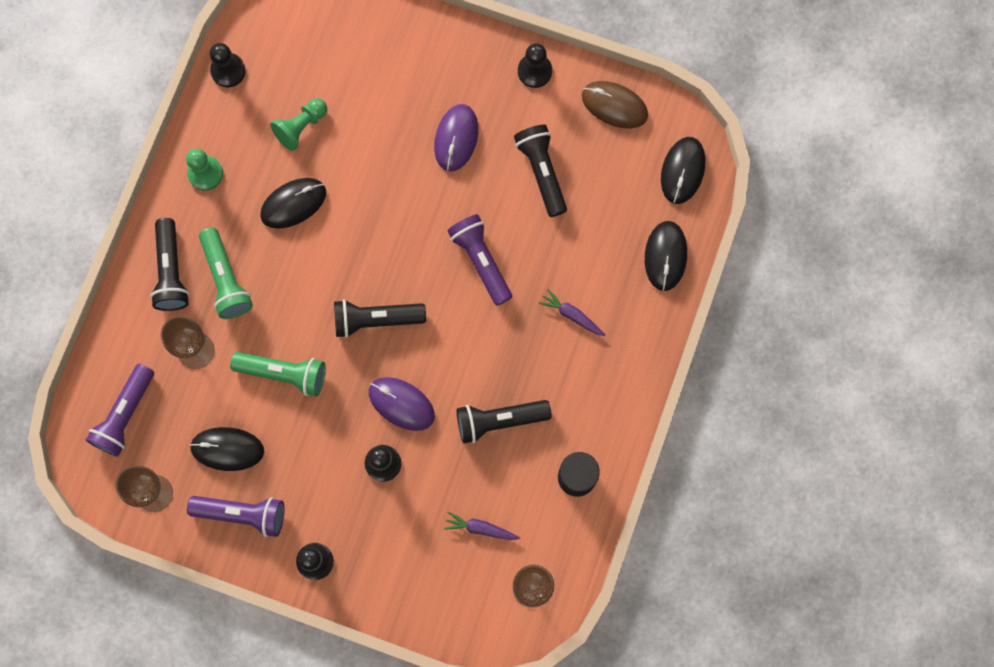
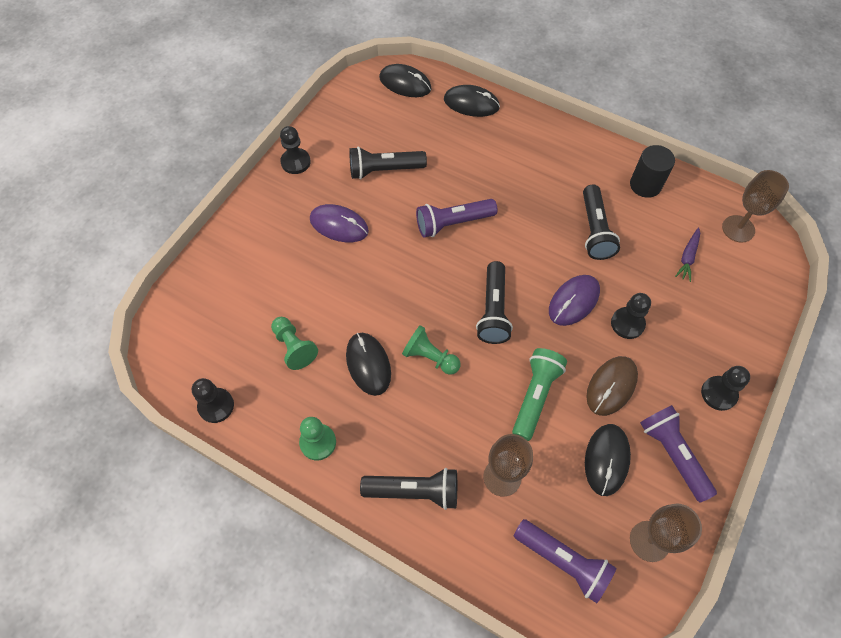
camera: 80 degrees left, 15 degrees down
purple flashlight [187,496,284,537] -> purple flashlight turned 45 degrees counterclockwise [640,405,717,502]
green flashlight [199,228,253,319] -> none
purple carrot [539,289,605,336] -> none
brown mouse [582,81,648,128] -> brown mouse moved to [586,356,638,416]
none -> green pawn [402,325,460,375]

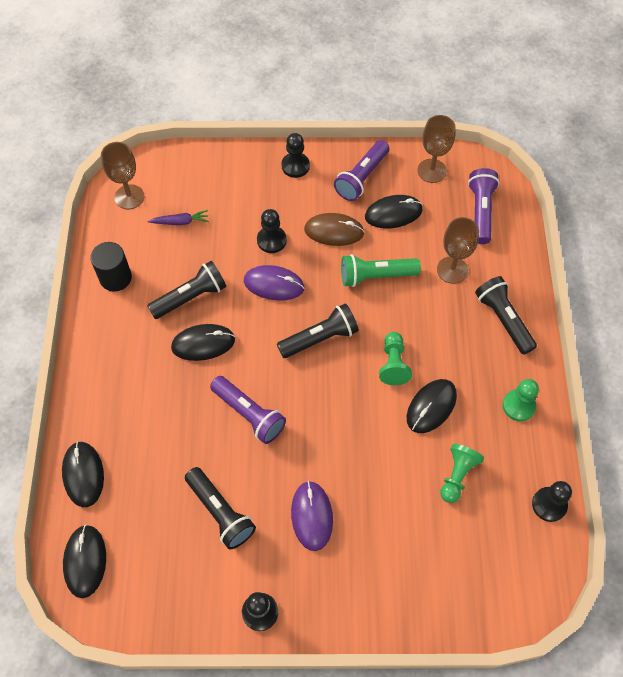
camera: 120 degrees left, 0 degrees up
none -> black mouse [171,324,235,361]

